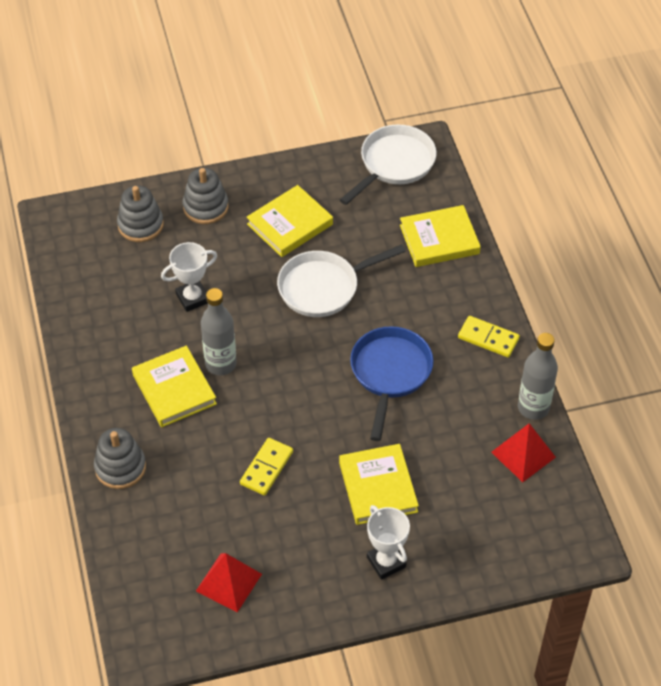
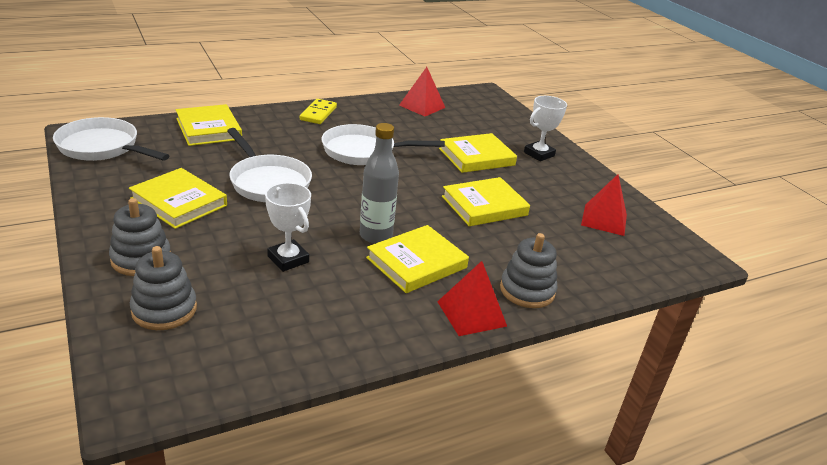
camera: 105 degrees left, 20 degrees down
yellow domino [240,438,293,496] -> yellow book [442,177,530,226]
blue pan [350,326,434,441] -> white pan [322,124,445,165]
grey bottle [518,333,558,420] -> none
none -> red pyramid [437,261,507,336]

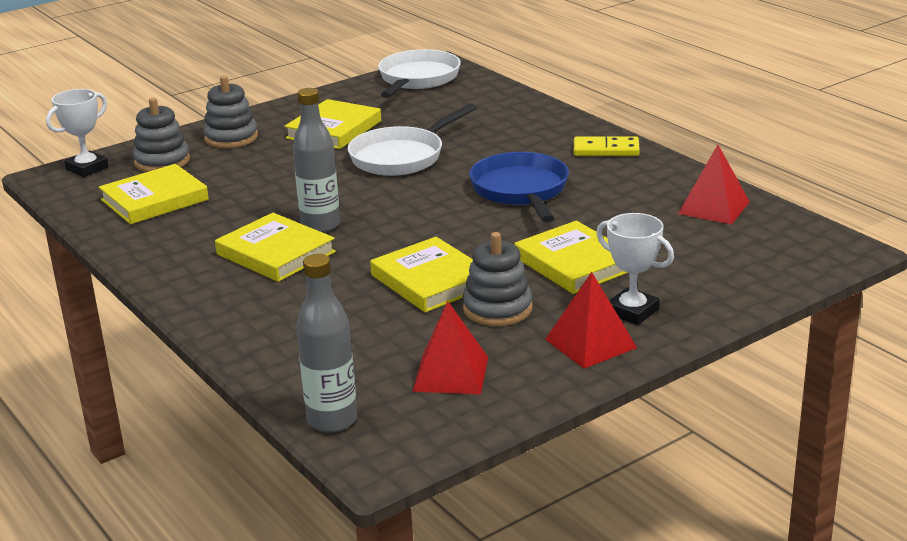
camera: 85 degrees right, 5 degrees down
yellow book [176,104,242,146] -> yellow book moved to [99,164,209,225]
white trophy [265,183,311,272] -> white trophy moved to [46,89,109,177]
white pan [322,124,445,165] -> blue pan [469,152,569,222]
red pyramid [437,261,507,336] -> red pyramid moved to [545,272,637,368]
grey stacking toy [500,233,558,308] -> grey stacking toy moved to [463,232,533,326]
none -> grey bottle [296,254,357,433]

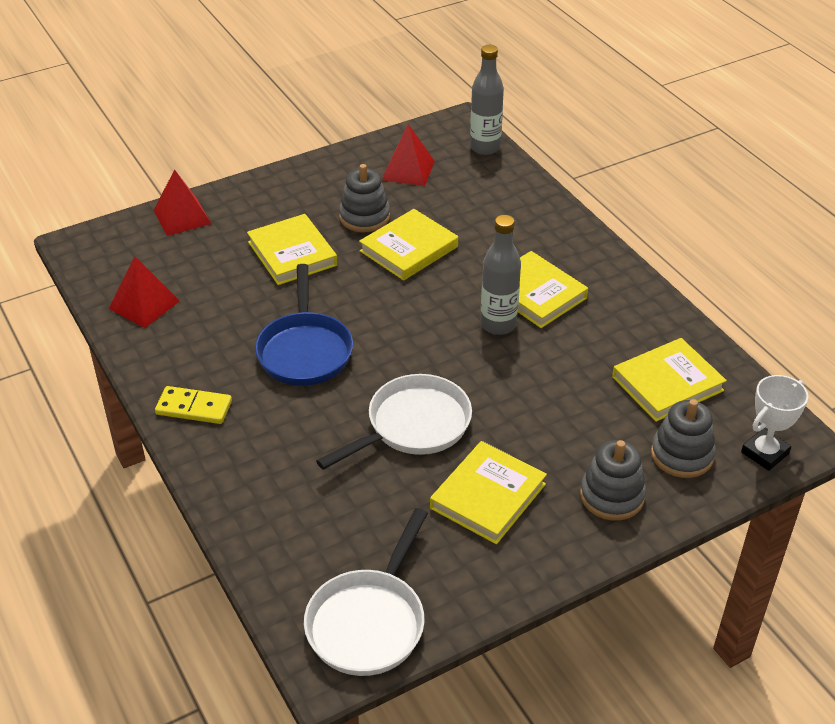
camera: 175 degrees left, 15 degrees up
yellow book [370,237,473,313] -> yellow book turned 75 degrees clockwise [359,209,458,281]
red pyramid [545,272,637,368] -> red pyramid moved to [153,169,212,236]
white trophy [596,213,674,325] -> none

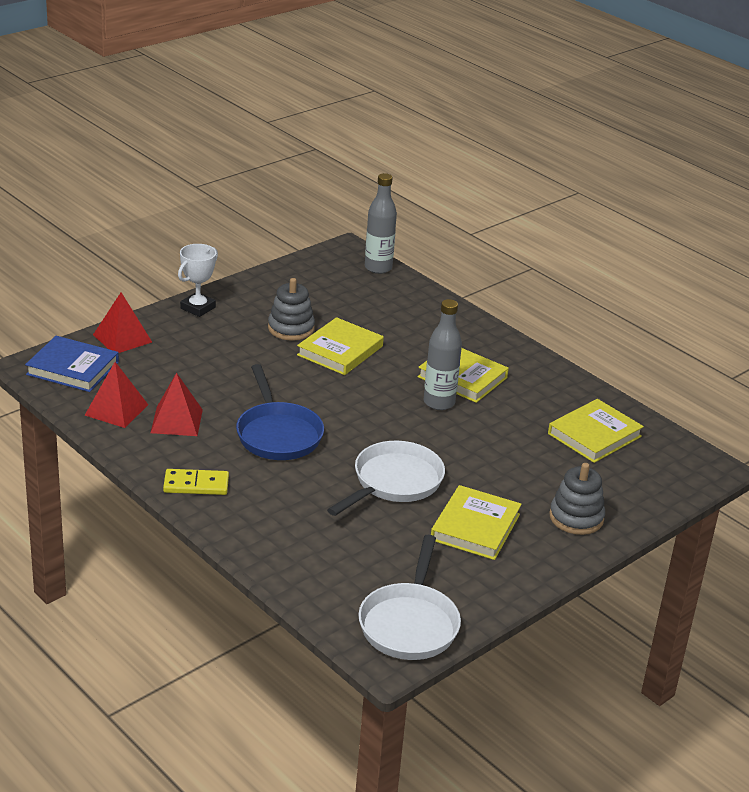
camera: 15 degrees left, 10 degrees down
yellow book [247,214,338,285] -> none
red pyramid [382,124,435,186] -> red pyramid moved to [151,373,203,436]
grey stacking toy [651,399,716,478] -> none
white trophy [741,375,808,471] -> white trophy moved to [178,244,218,317]
none -> blue book [25,336,119,392]

